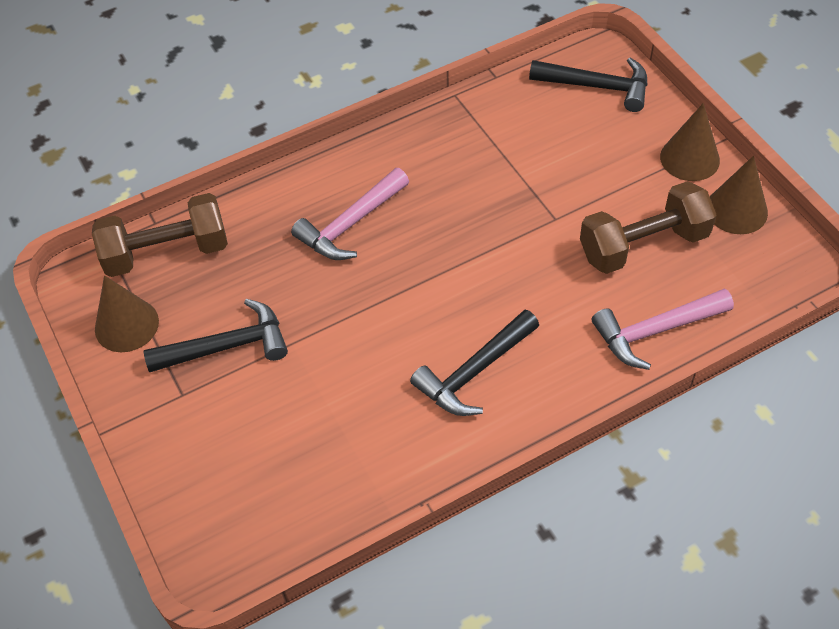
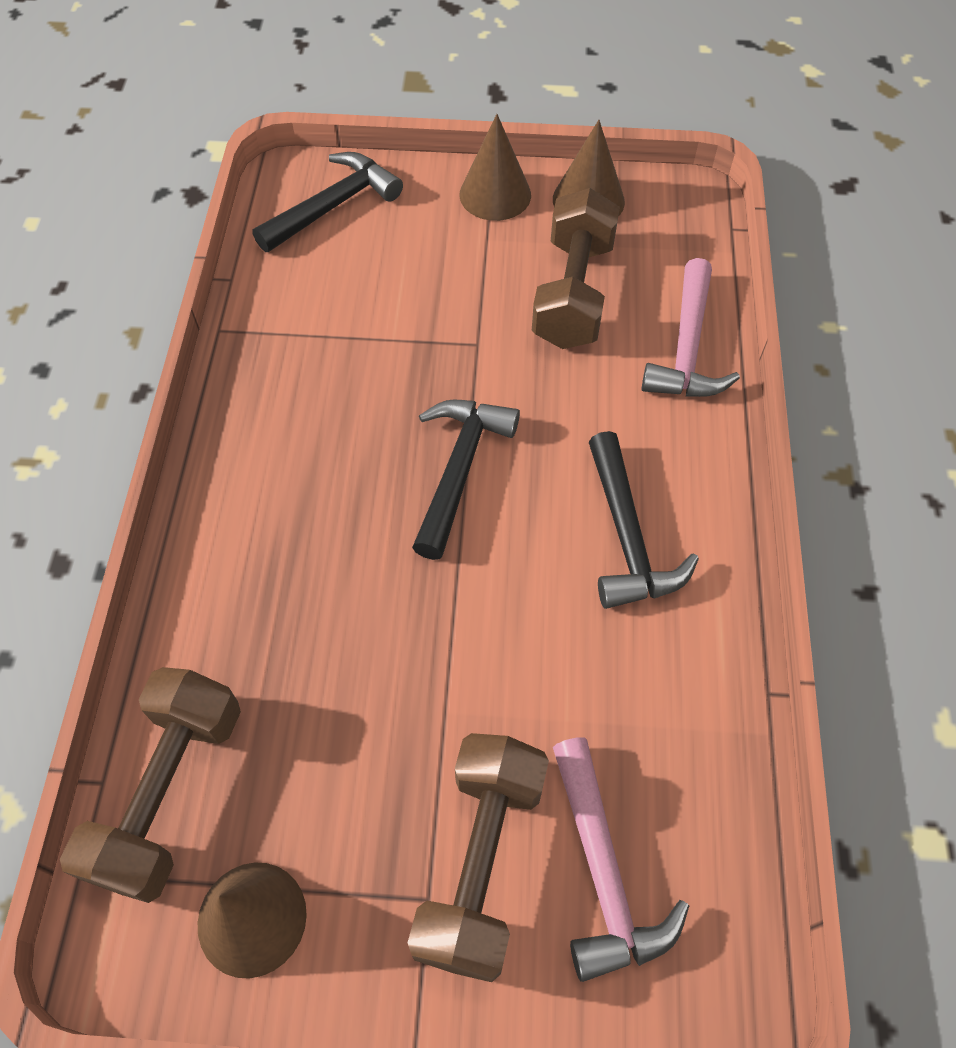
camera: 60 degrees left, 5 degrees up
black hammer [144,299,288,372] -> black hammer moved to [412,400,520,560]
pink hammer [291,168,409,260] -> pink hammer moved to [553,737,689,982]
none -> brown dumbbell [408,733,549,982]

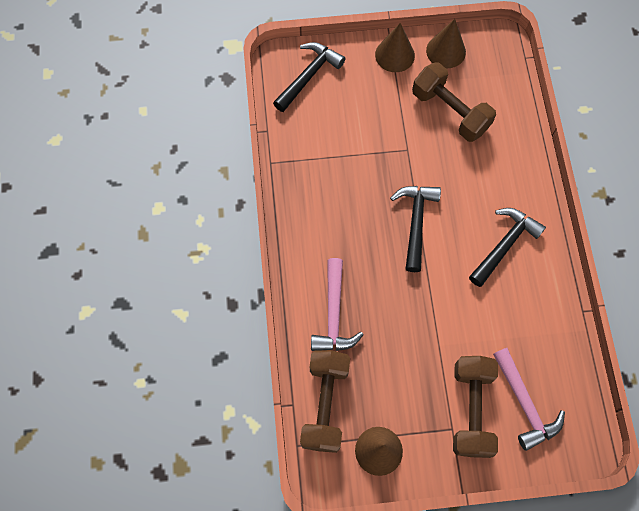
camera: 10 degrees left, 10 degrees up
brown dumbbell [532,188,620,349] -> brown dumbbell turned 45 degrees counterclockwise [412,62,496,142]
black hammer [589,431,699,609] -> black hammer turned 120 degrees counterclockwise [469,208,546,287]
pink hammer [641,258,740,397] -> pink hammer moved to [311,258,364,351]

